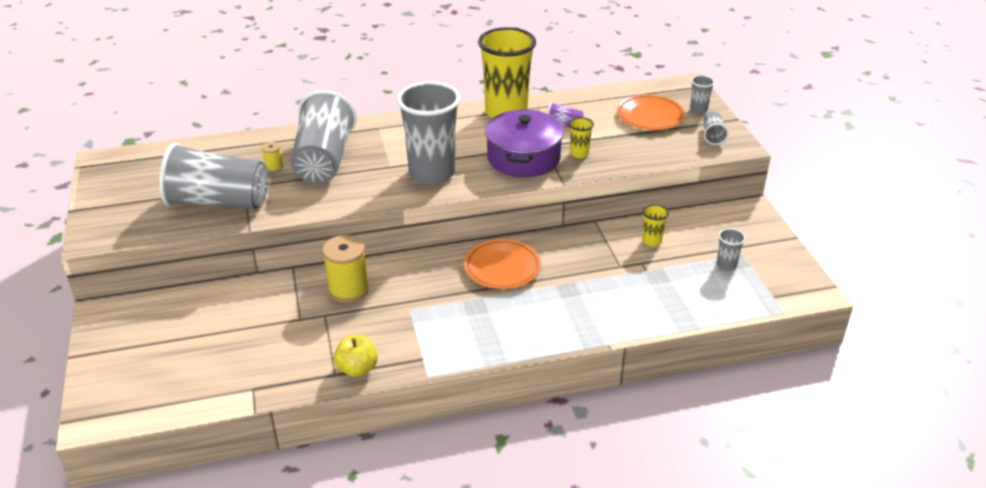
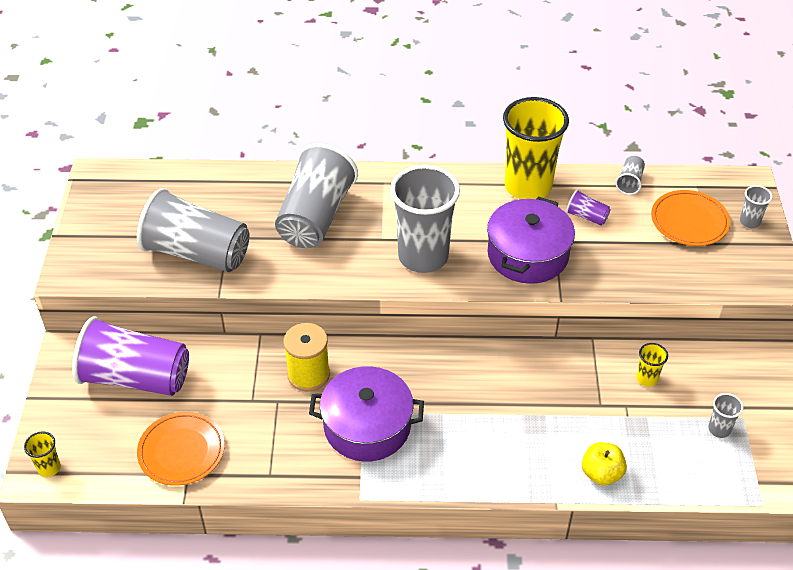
camera: 15 degrees right, 10 degrees up
yellow spool [262,142,283,172] -> none
yellow apple [334,335,378,377] -> yellow apple moved to [582,442,627,485]
orange plate [464,239,541,289] -> orange plate moved to [137,412,225,486]
yellow cup [569,117,594,158] -> yellow cup moved to [24,432,61,477]
grey cup [703,111,729,145] -> grey cup moved to [615,156,645,195]
none -> purple cup [72,317,189,396]
none -> purple pot [309,366,424,462]

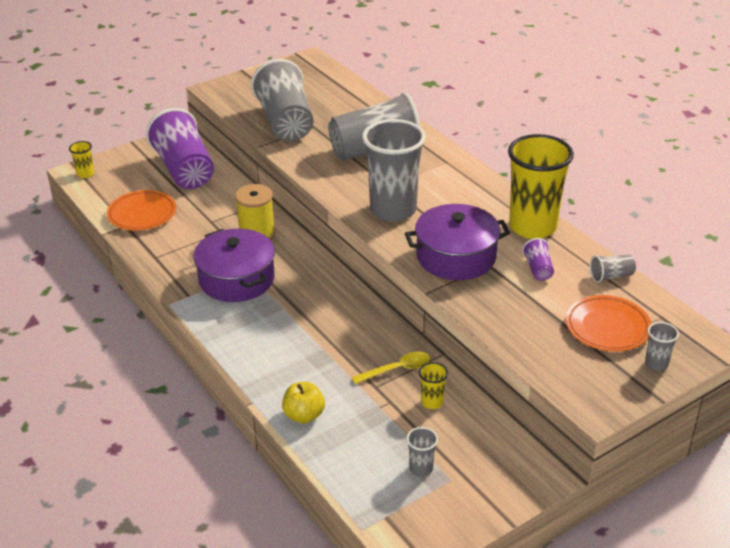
camera: 55 degrees right, 10 degrees down
none -> yellow spoon [352,351,430,384]

